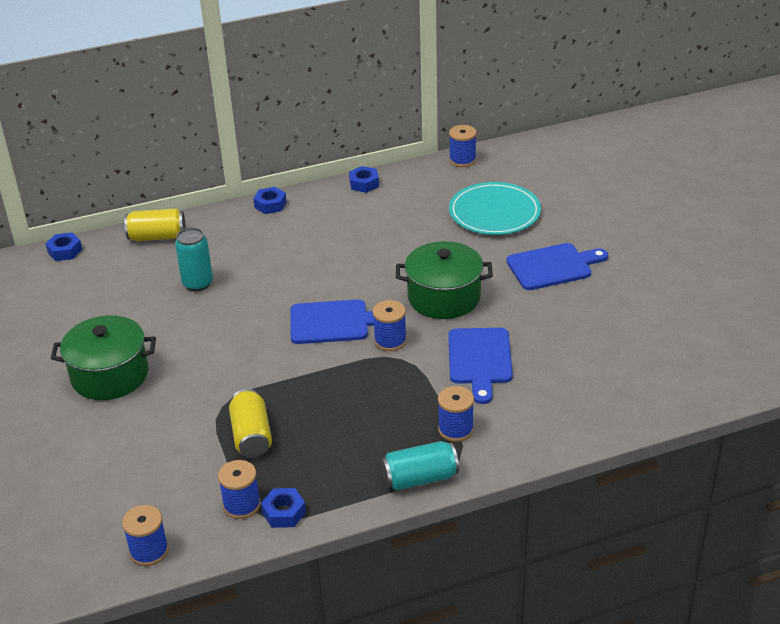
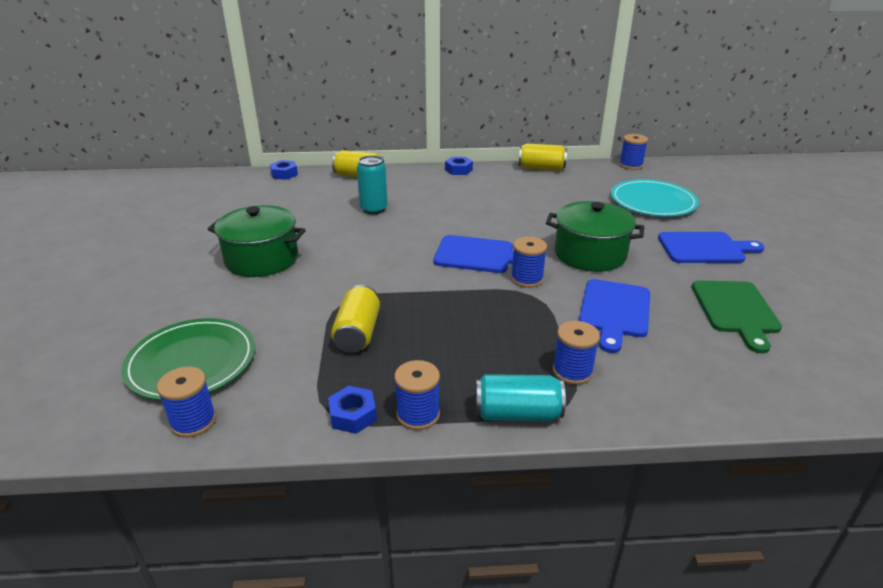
camera: 15 degrees right, 5 degrees down
blue spool [218,460,261,519] -> blue spool moved to [394,360,440,430]
blue nut [349,166,379,193] -> yellow can [519,143,567,171]
none -> green plate [121,318,255,401]
none -> green cutting board [692,280,782,354]

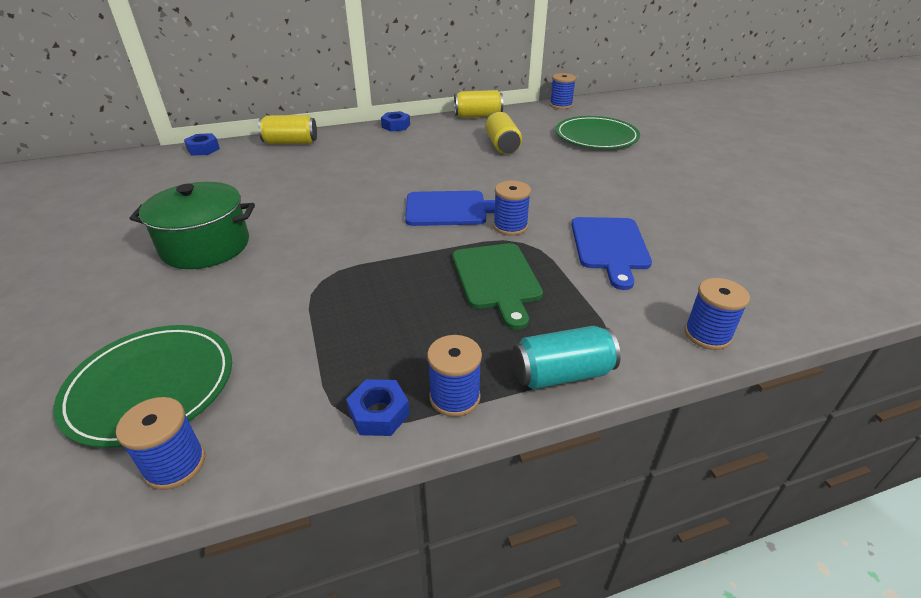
camera: 15 degrees left, 5 degrees up
yellow can [331,285,380,353] -> yellow can moved to [485,111,522,154]
turquoise can [357,155,388,214] -> none
green pot [546,201,644,272] -> none
blue spool [553,321,600,385] -> blue spool moved to [684,278,750,350]
turquoise plate [611,179,699,217] -> green plate [556,116,640,149]
blue cutting board [658,232,764,263] -> none
green cutting board [692,280,782,354] -> green cutting board moved to [452,243,543,330]

